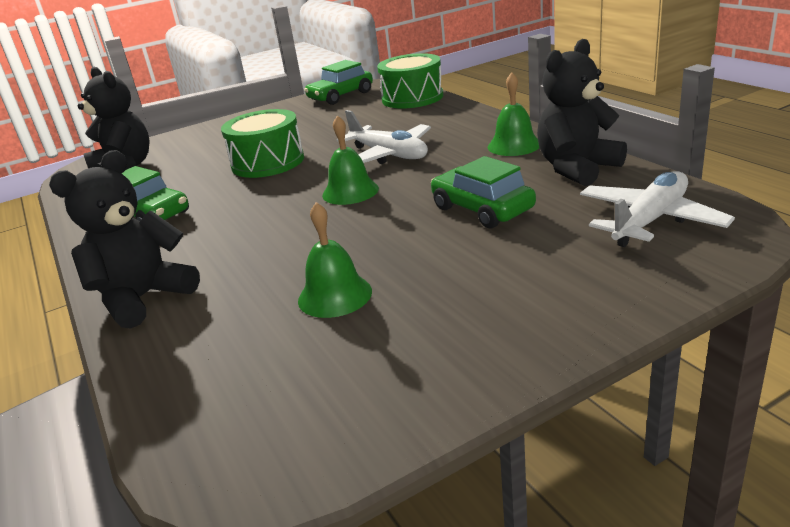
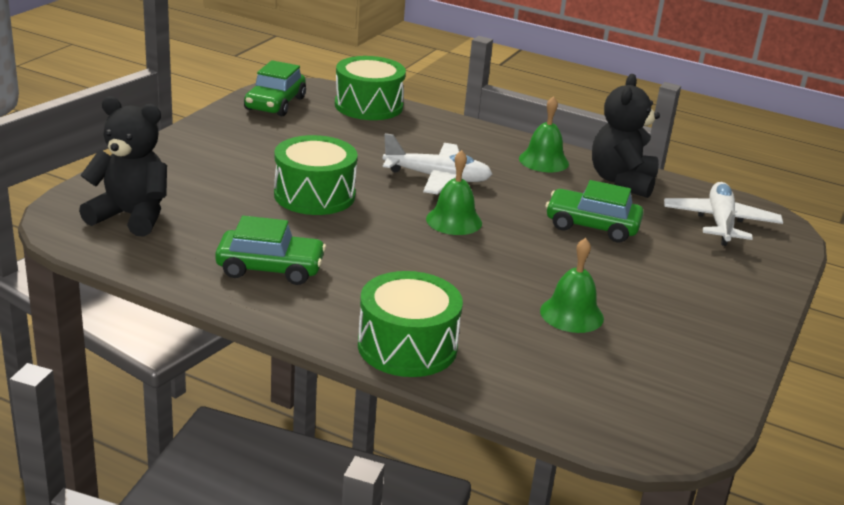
camera: 40 degrees left, 0 degrees up
black teddy bear [49,150,200,329] -> green drum [358,271,463,377]

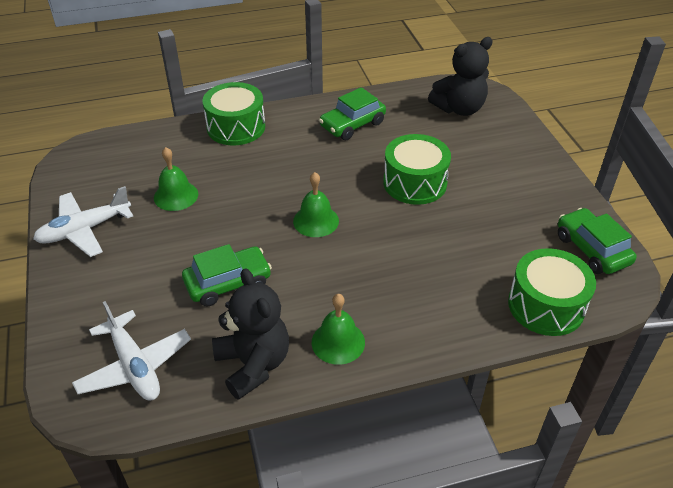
camera: 140 degrees right, 15 degrees up
white plane [383,133,492,195] -> white plane moved to [33,186,133,257]

